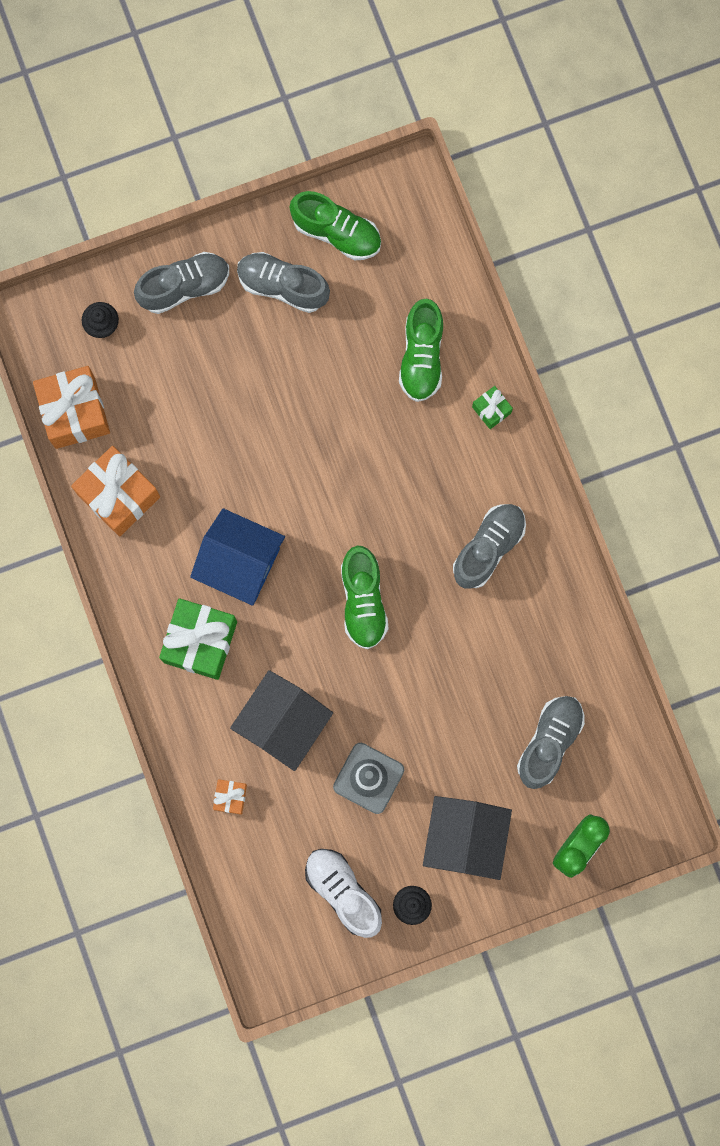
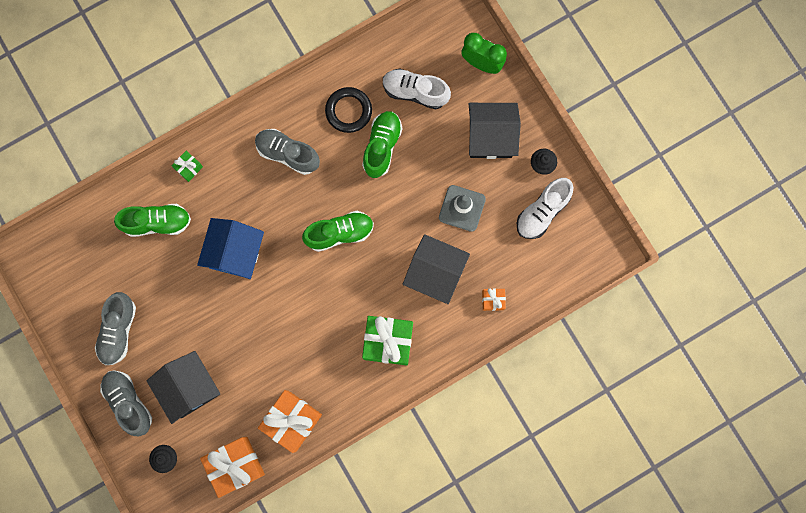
camera: 100 degrees left, 0 degrees up
blue house [190,508,285,606] -> blue house moved to [197,218,264,279]
green shoe [290,191,381,260] -> green shoe moved to [362,111,403,178]
grey shoe [517,696,585,789] -> white shoe [383,69,451,109]
none -> black house [146,351,220,424]
none -> black ring [325,87,372,133]

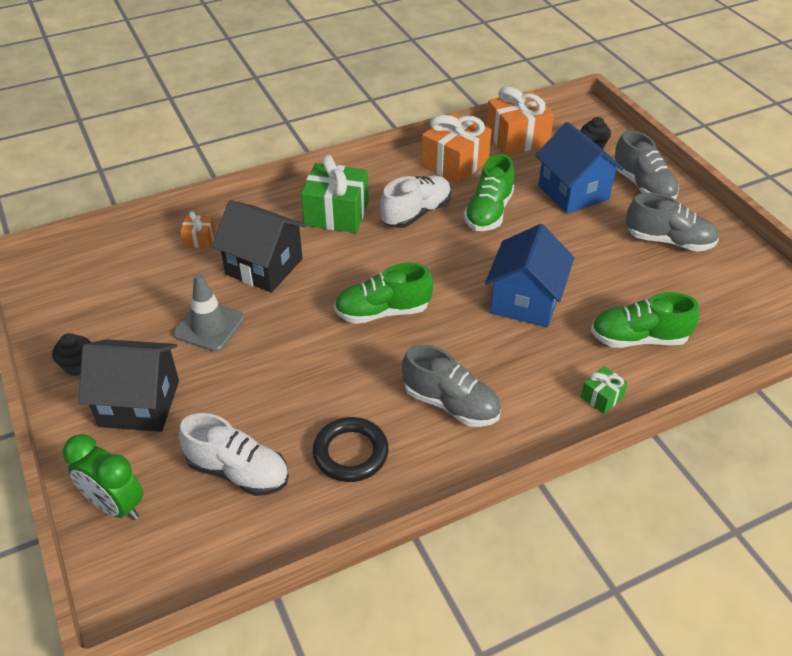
camera: 175 degrees left, 35 degrees down
grey shoe [95,292,136,365] -> grey shoe turned 90 degrees clockwise [626,193,719,252]
black house [146,351,220,424] -> blue house [535,122,624,214]
green shoe [362,111,403,178] -> green shoe moved to [464,154,514,231]
white shoe [517,178,573,239] -> white shoe moved to [380,175,451,228]

